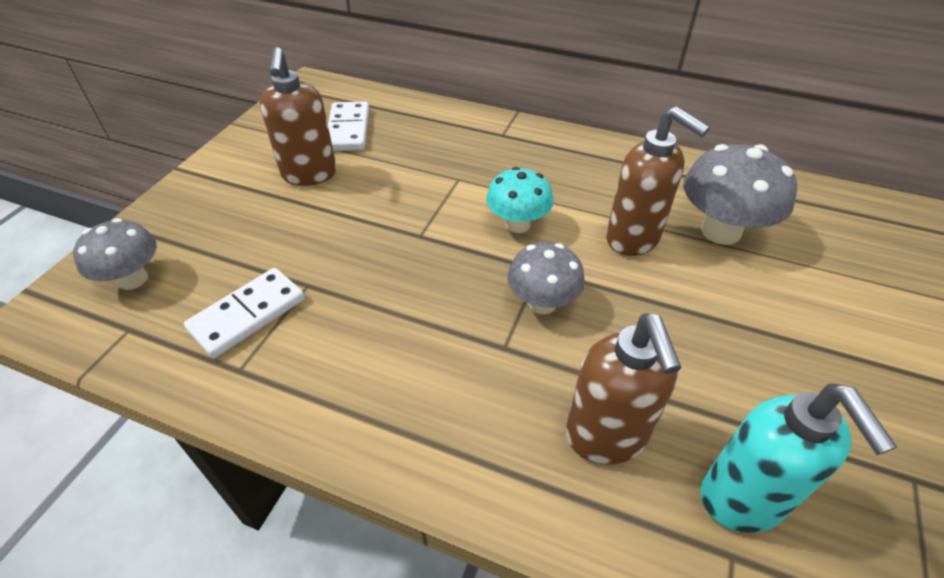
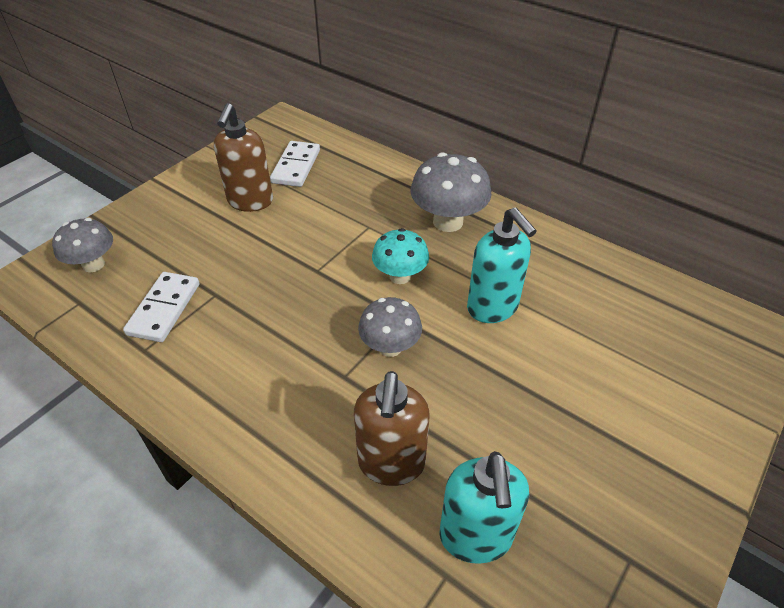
camera: 15 degrees right, 0 degrees up
white domino [184,268,305,358] -> white domino turned 45 degrees counterclockwise [123,272,200,342]
brown soap dispenser [606,107,710,256] -> turquoise soap dispenser [467,208,537,323]
grey mushroom [684,144,797,245] -> grey mushroom moved to [410,152,491,232]

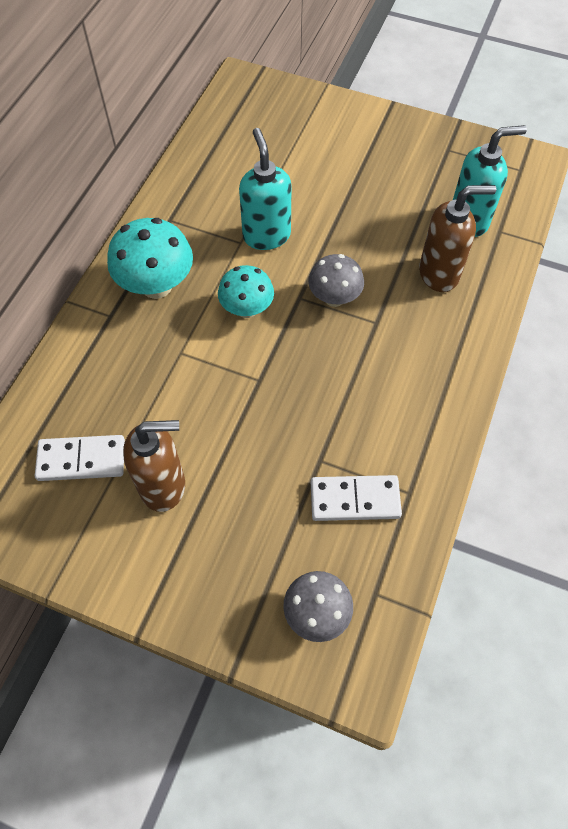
camera: 105 degrees left, 15 degrees up
grey mushroom [410,152,491,232] -> turquoise mushroom [107,218,193,299]
turquoise soap dispenser [467,208,537,323] -> turquoise soap dispenser turned 60 degrees counterclockwise [239,128,292,250]

